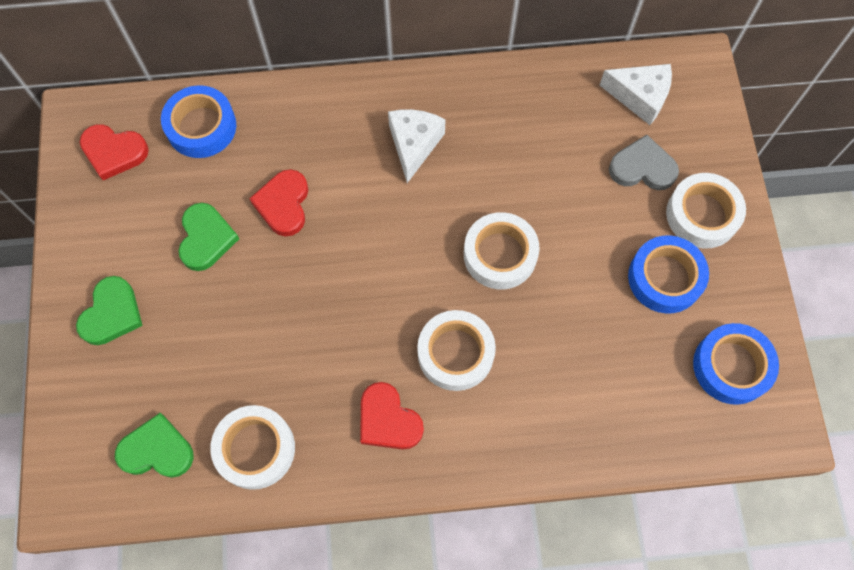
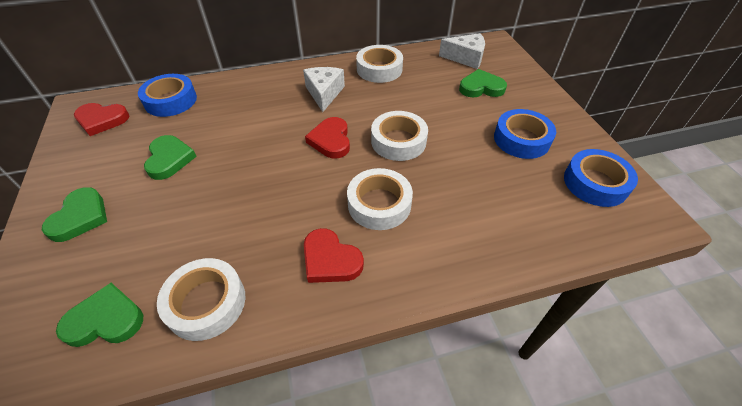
camera: 10 degrees left, 20 degrees down
red heart [249,169,308,236] -> red heart moved to [305,117,350,159]
grey heart [609,135,679,190] -> green heart [459,69,507,98]
white tape [666,173,746,248] -> white tape moved to [356,45,403,83]

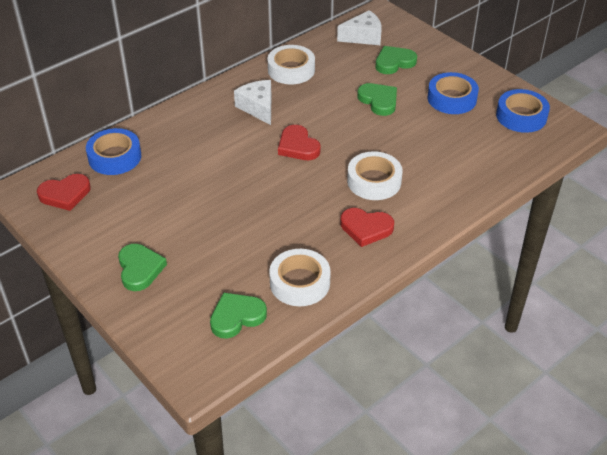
camera: 25 degrees left, 5 degrees down
green heart [144,135,197,180] -> green heart moved to [357,83,397,116]
white tape [371,111,428,161] -> none

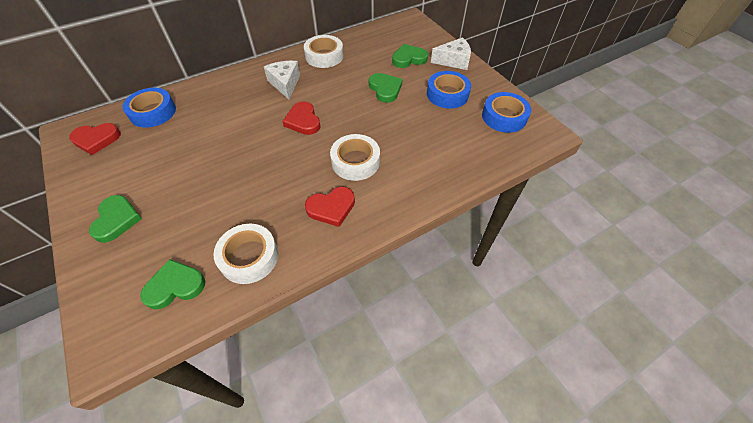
camera: 10 degrees right, 10 degrees up
white cheese [337,10,382,45] -> white cheese moved to [431,37,471,70]
red heart [340,208,394,247] -> red heart turned 45 degrees counterclockwise [305,186,355,227]

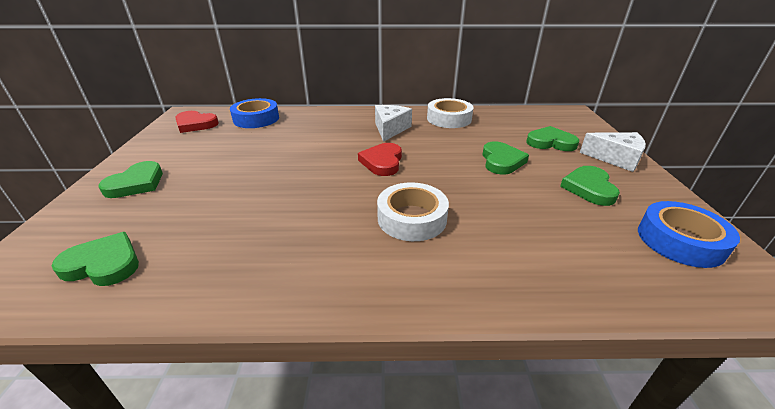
camera: 30 degrees right, 20 degrees down
white tape [213,224,278,284] -> none
red heart [305,186,355,227] -> none
blue tape [427,71,471,109] -> green heart [560,166,620,206]

